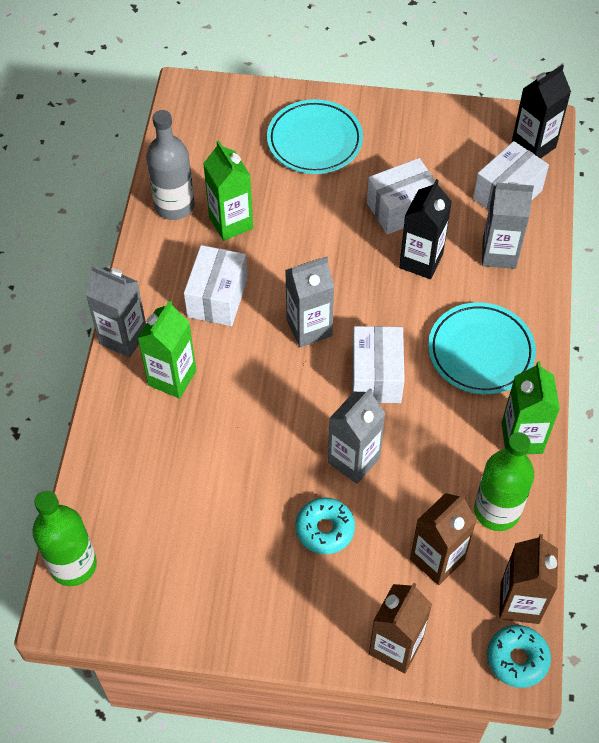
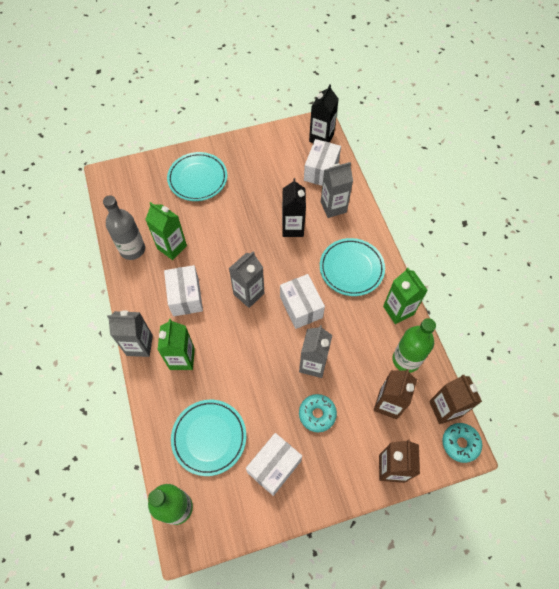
camera: 25 degrees left, 5 degrees up
white box [367,158,435,235] -> white box moved to [246,433,302,496]
none -> turquoise plate [171,400,246,476]

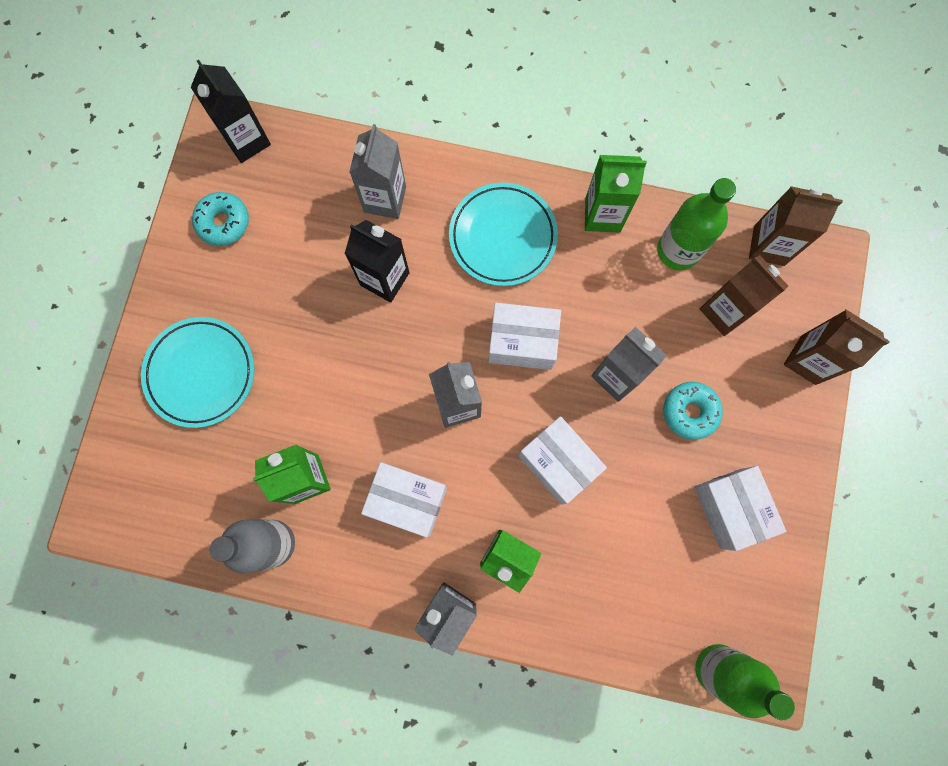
camera: 60 degrees left, 15 degrees up
turquoise plate [171,400,246,476] -> none
white box [304,139,341,186] -> white box moved to [518,416,607,505]
turquoise donut [442,423,482,463] -> turquoise donut moved to [192,192,249,246]

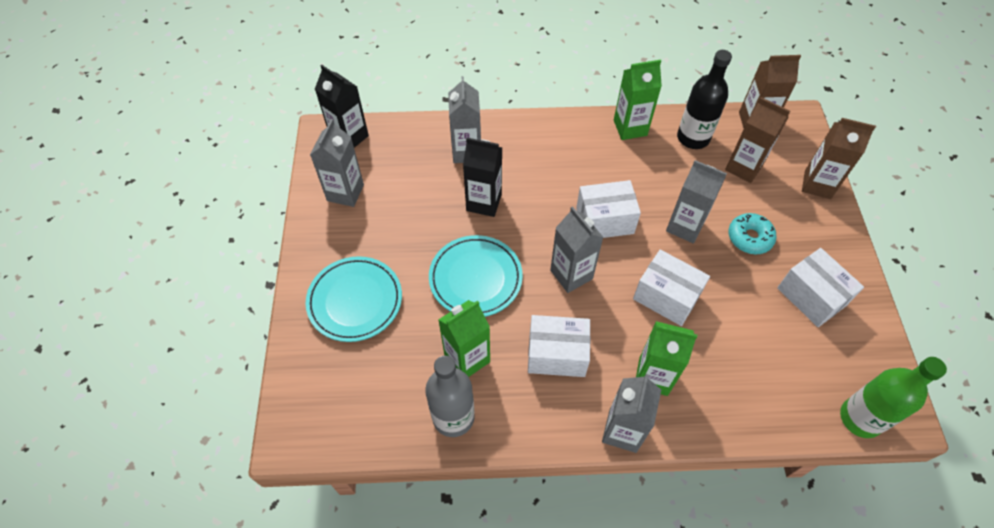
camera: 15 degrees left, 20 degrees down
turquoise donut [192,192,249,246] -> grey carton [310,119,364,207]
turquoise plate [449,182,558,286] -> turquoise plate moved to [429,235,523,317]
green bottle [657,178,736,270] -> black bottle [677,50,732,149]

